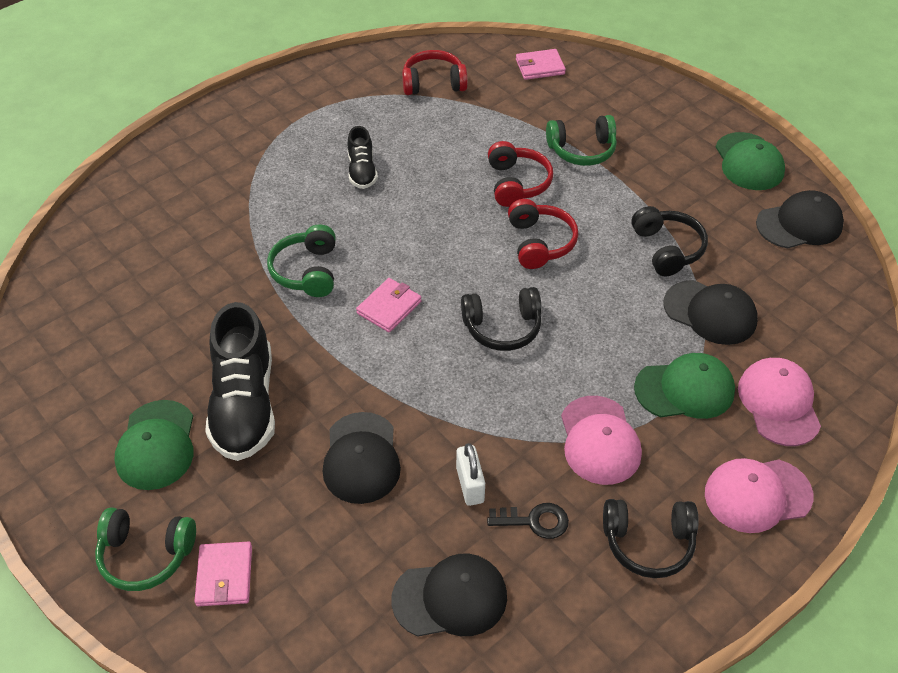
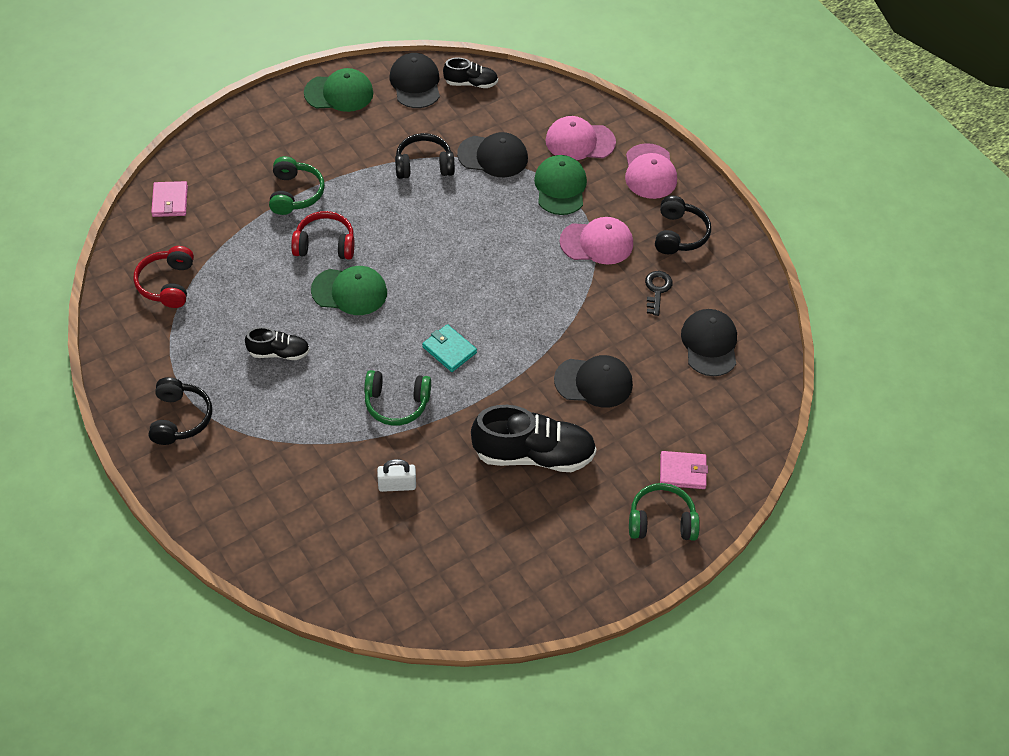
camera: 85 degrees left, 5 degrees up
green headphones [95,507,196,591] -> green headphones turned 105 degrees counterclockwise [629,483,700,541]
green cap [114,400,194,490] -> green cap moved to [311,266,387,315]
pink wallet [356,278,422,333] -> turquoise wallet [422,324,477,372]
white padlock [456,443,485,506] -> white padlock moved to [377,459,416,492]
black headphones [461,287,542,351] -> black headphones moved to [149,377,212,445]
red headphones [508,199,579,269] -> none
black cap [664,280,758,345] -> black cap turned 60 degrees clockwise [457,132,528,177]
none -> black shoe [443,57,498,88]

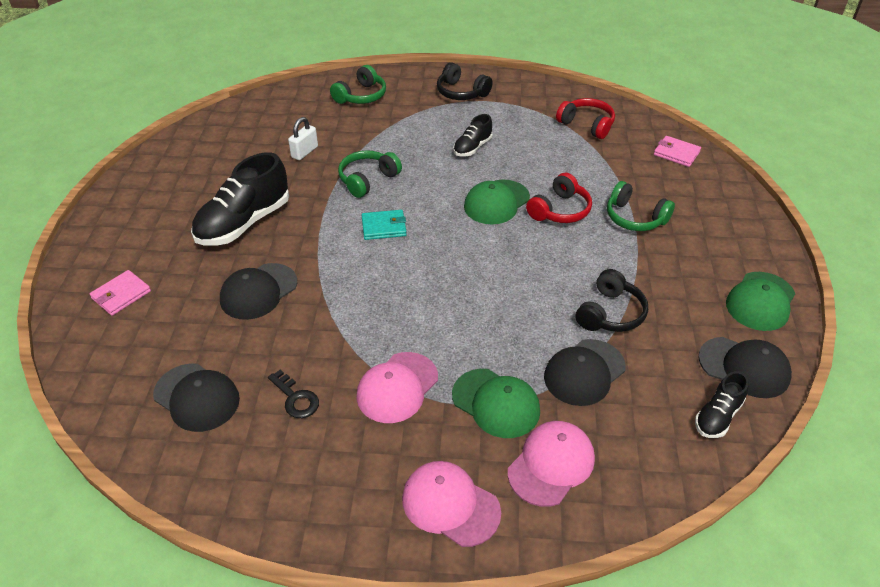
camera: 130 degrees right, 10 degrees down
green headphones [629,483,700,541] -> green headphones moved to [330,65,386,104]
black headphones [655,196,711,254] -> none

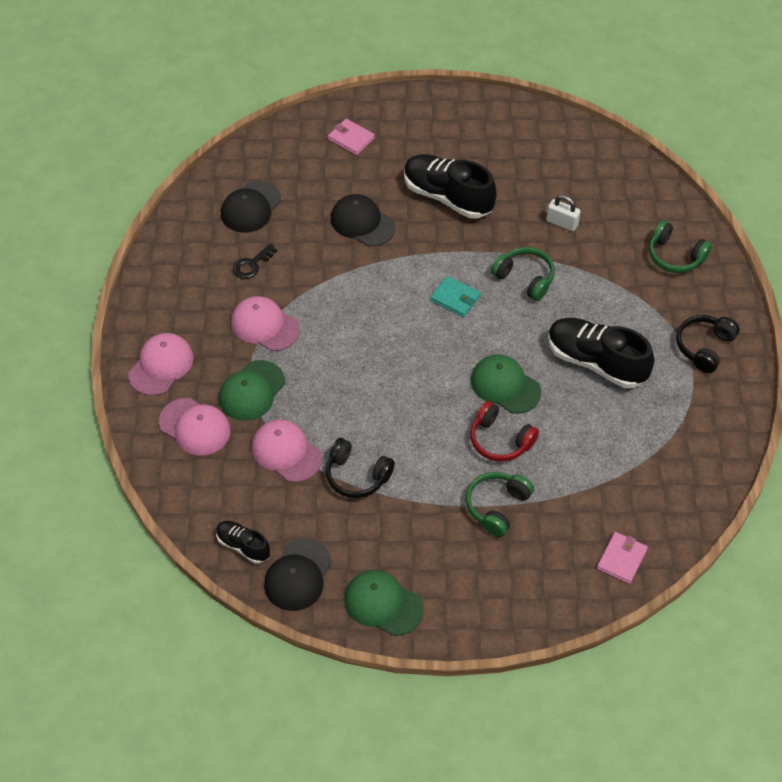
camera: 85 degrees right, 10 degrees up
turquoise wallet [362,210,407,240] -> turquoise wallet turned 45 degrees counterclockwise [430,276,481,317]
black shoe [453,114,492,156] -> black shoe [548,318,654,388], size x1.90
black cap [544,339,626,406] -> pink cap [251,419,322,482]
red headphones [556,98,615,139] -> none

